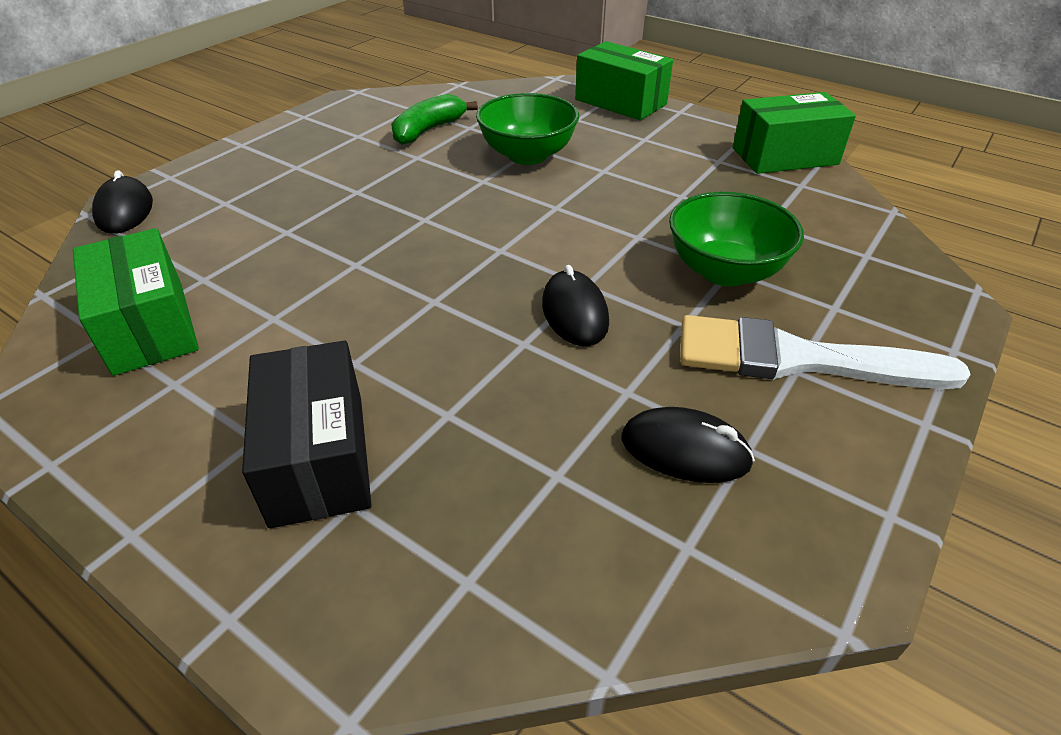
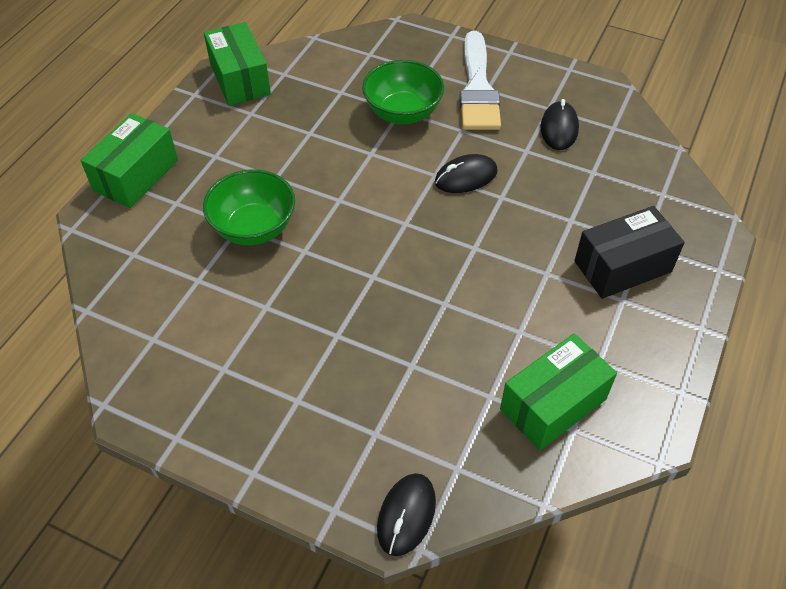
camera: 100 degrees left, 10 degrees up
black mouse [92,170,153,234] -> black mouse turned 45 degrees counterclockwise [377,473,436,556]
green banana [391,94,478,145] -> none

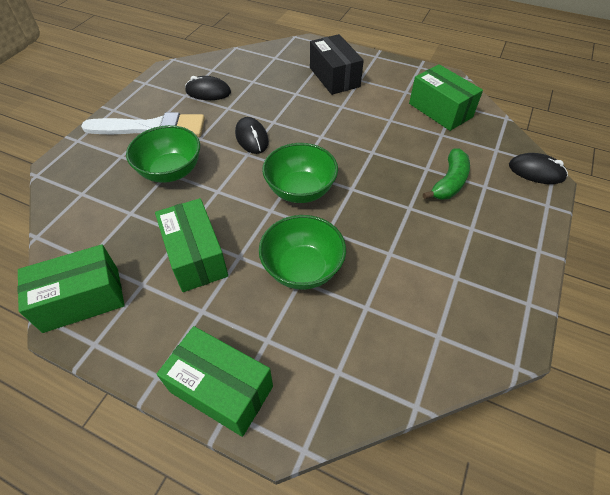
camera: 90 degrees left, 0 degrees up
none -> green box [155,198,228,292]
none -> green bowl [262,143,338,203]
none -> green banana [423,149,470,200]

